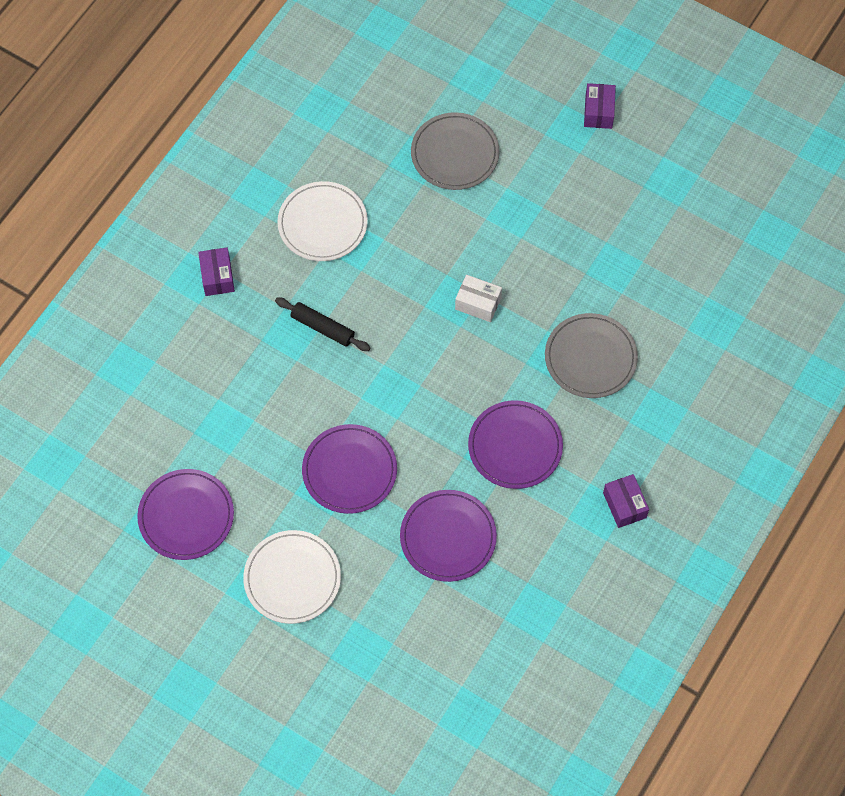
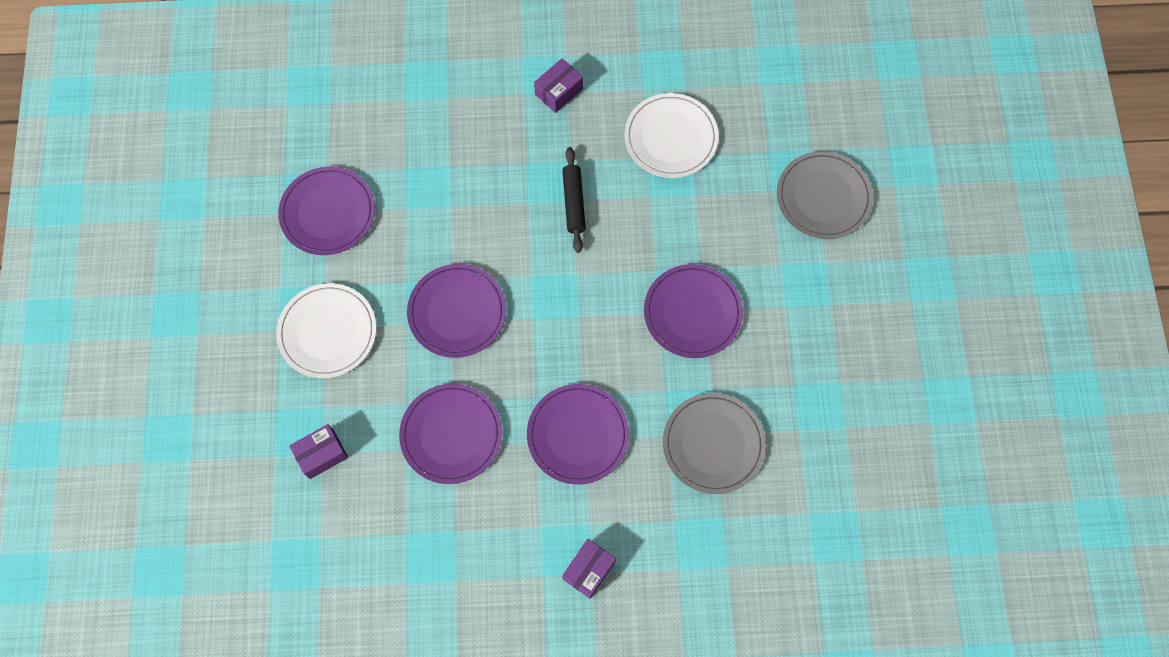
camera: 55 degrees right, 5 degrees up
white box [455,275,502,322] -> purple plate [644,264,743,358]
purple box [584,83,616,129] -> purple box moved to [289,424,348,479]

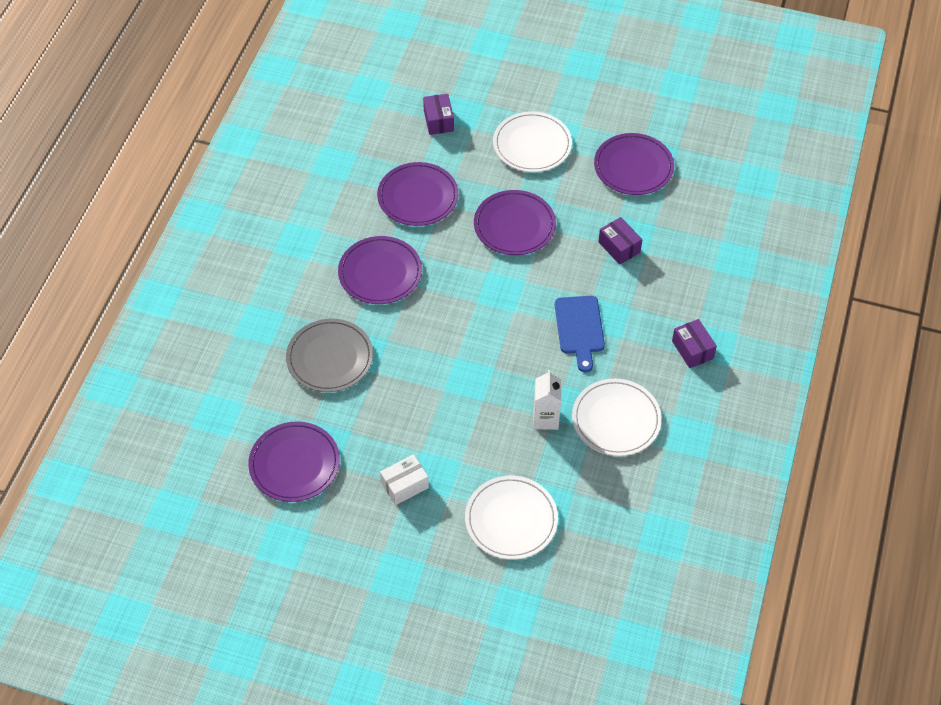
camera: 110 degrees right, 15 degrees down
black rolling pin [562,147,586,253] -> blue cutting board [555,296,605,373]
purple box [562,539,616,599] -> purple box moved to [598,217,642,265]
purple plate [644,264,743,358] -> purple plate moved to [248,421,340,502]
grey plate [777,151,873,239] -> white plate [465,476,558,560]
none -> white box [380,454,429,505]
none -> white carton [534,370,561,430]

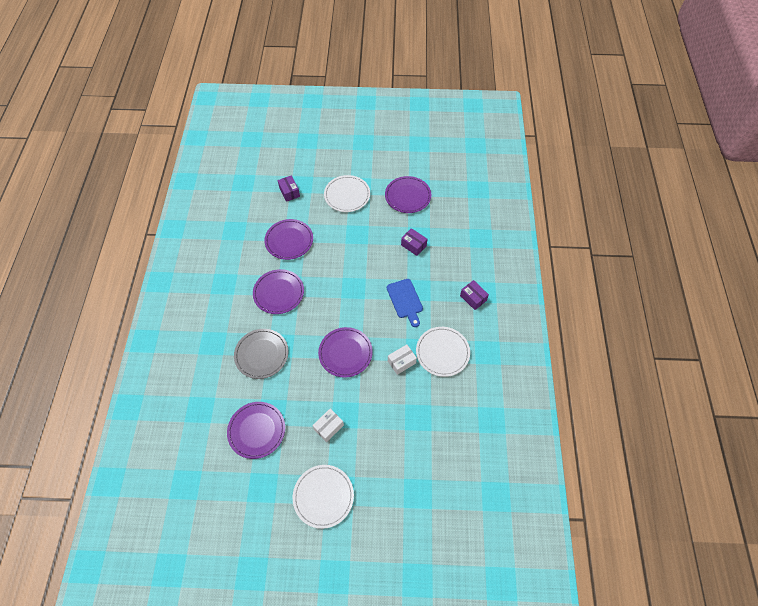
camera: 15 degrees left, 5 degrees up
white plate [465,476,558,560] -> white plate moved to [293,465,354,529]
purple plate [474,190,556,255] -> purple plate moved to [318,327,373,378]
white carton [534,370,561,430] -> white box [388,345,417,375]

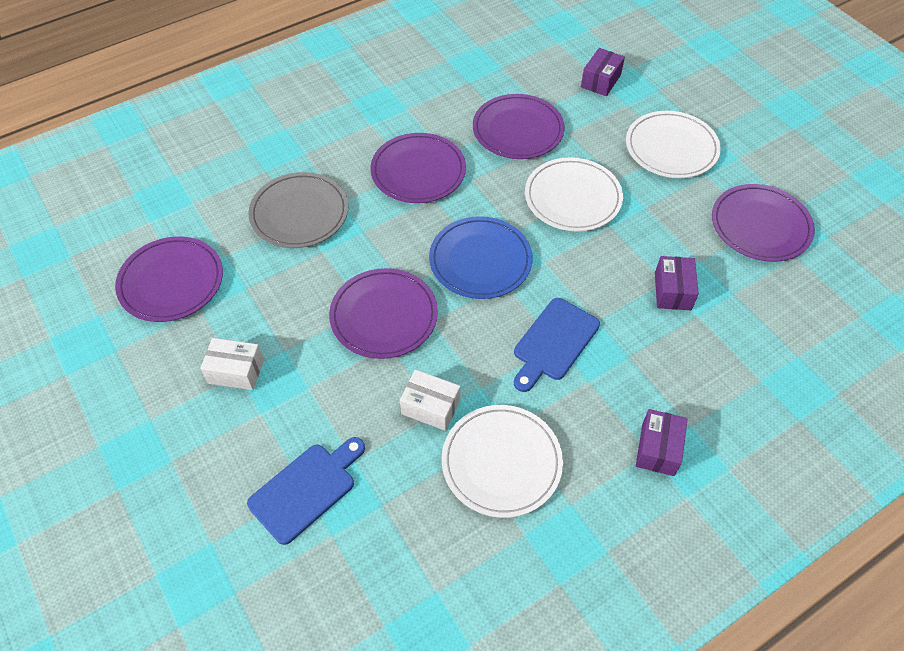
camera: 55 degrees right, 5 degrees down
white plate [293,465,354,529] -> white plate moved to [525,157,623,232]
none -> blue cutting board [247,437,365,545]
none -> blue plate [429,216,533,299]

